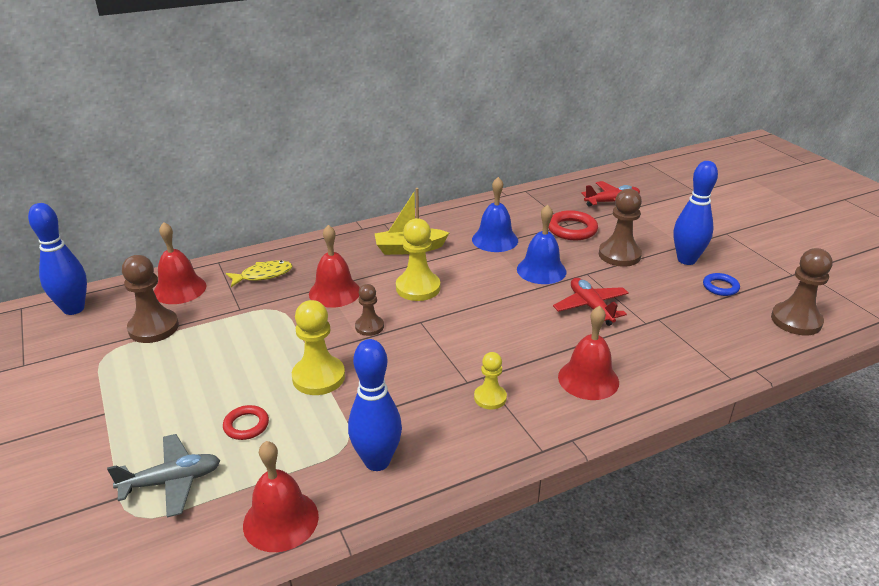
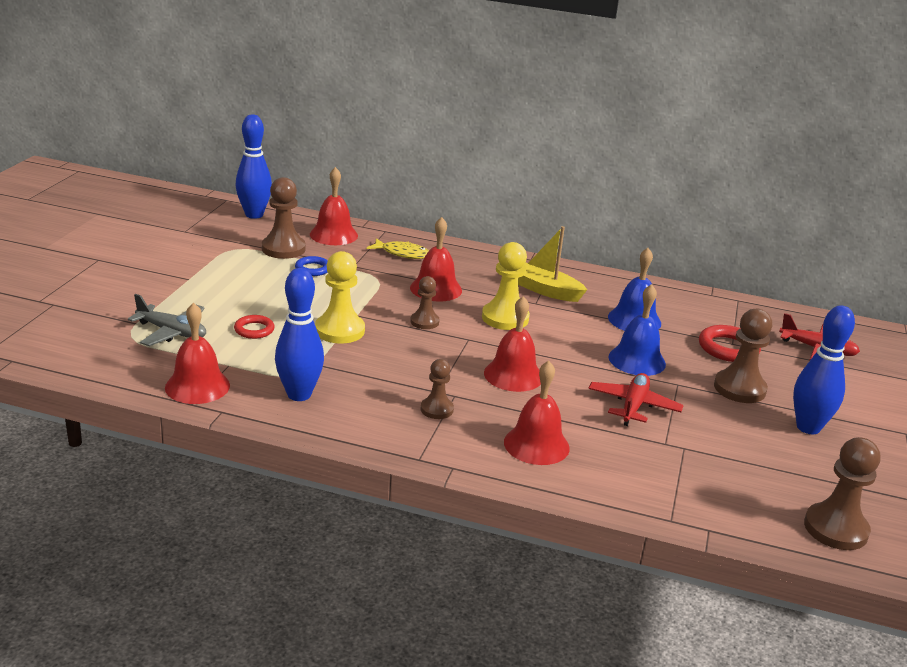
camera: 40 degrees right, 5 degrees down
yellow pawn [474,352,507,409] -> brown pawn [421,359,454,419]
blue ring [703,273,740,296] -> blue ring moved to [295,256,328,276]
none -> red bell [484,296,541,392]

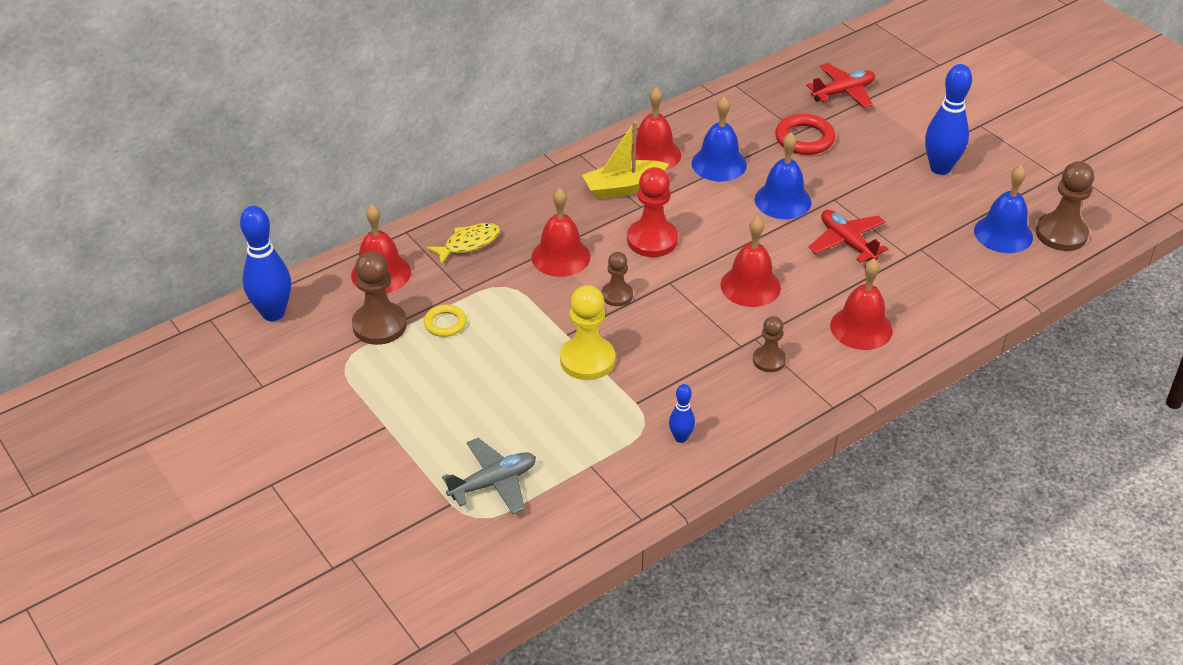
camera: 50 degrees left, 15 degrees up
red bell [165,303,230,404] -> red bell moved to [631,87,681,170]
red ring [234,315,275,339] -> none
blue bowling pin [275,268,324,401] -> blue bowling pin [669,384,695,443], size x0.51
blue ring [295,256,328,276] -> yellow ring [424,304,467,337]
yellow pawn [482,242,530,330] -> red pawn [627,167,678,257]
brown pawn [714,309,772,403] -> none
none -> blue bell [974,165,1033,253]

